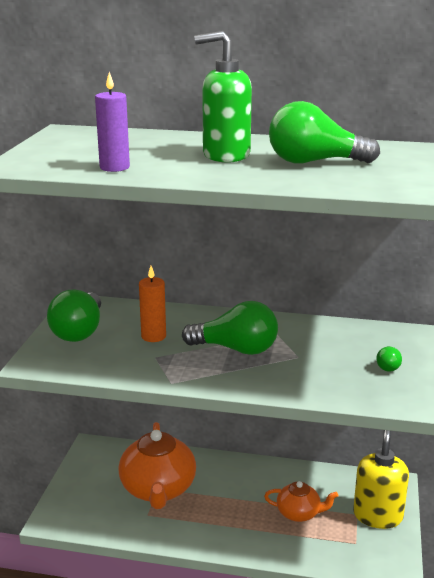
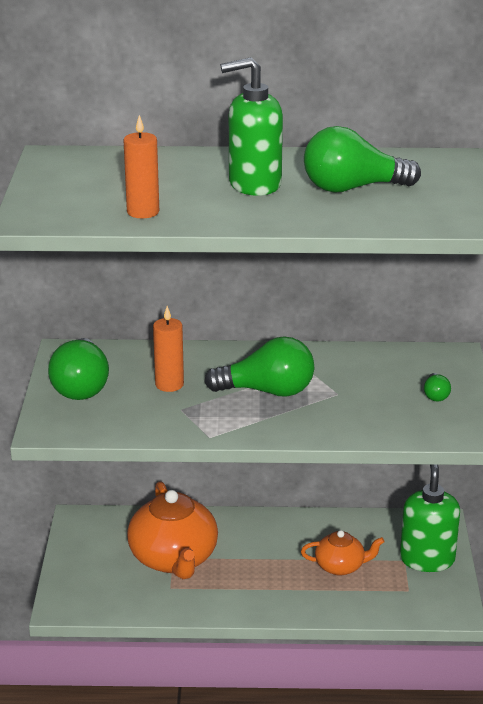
camera: 10 degrees left, 5 degrees up
purple candle [95,72,130,172] -> orange candle [123,115,159,218]
yellow soap dispenser [353,430,409,529] -> green soap dispenser [400,465,460,572]

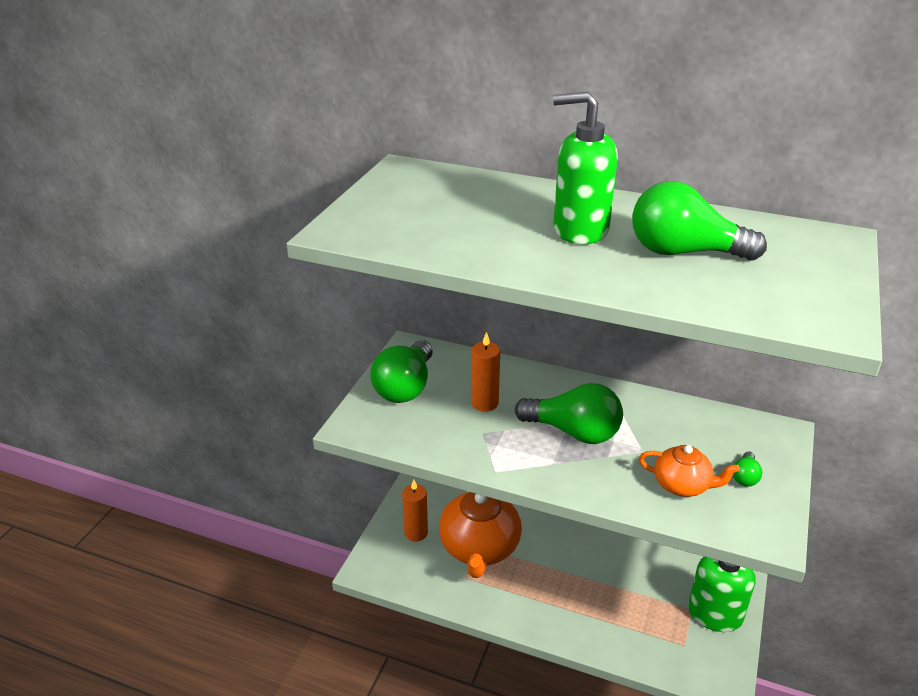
camera: 20 degrees right, 5 degrees up
orange candle [123,115,159,218] -> orange candle moved to [402,480,428,542]
orange teapot [301,530,384,576] -> orange teapot moved to [639,445,740,497]

